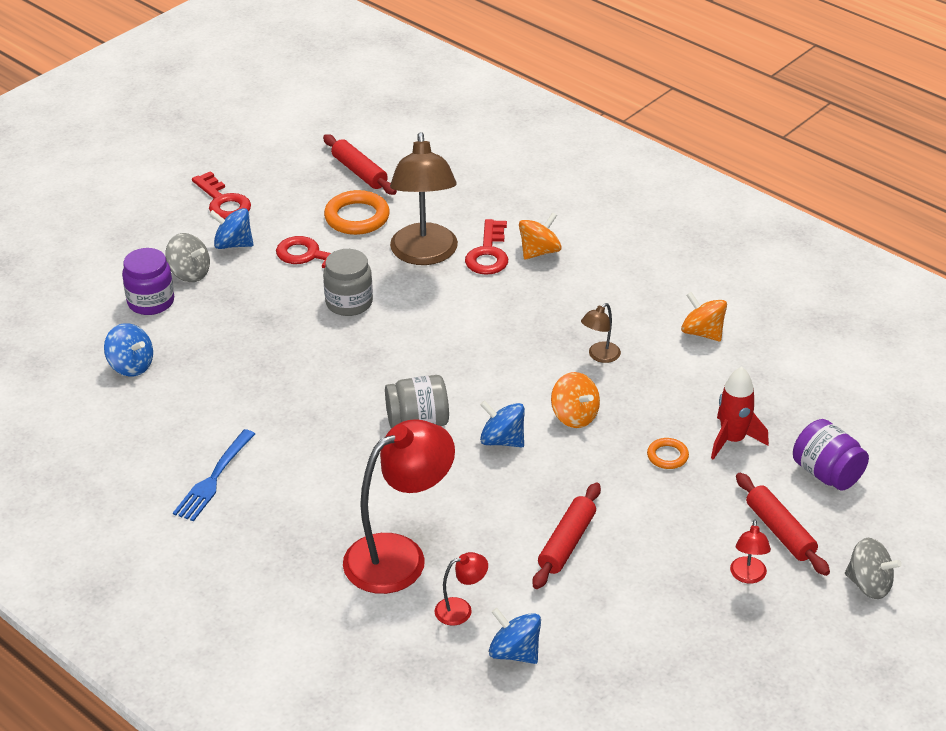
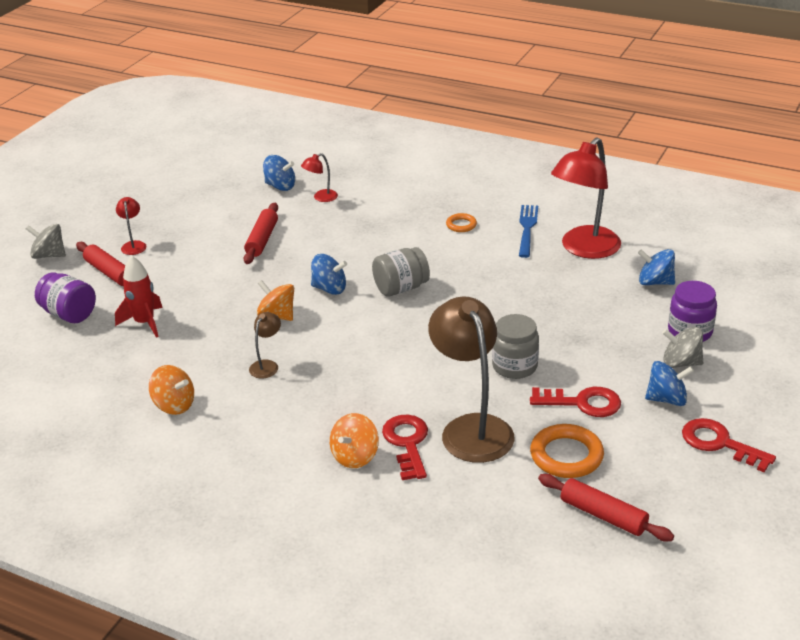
camera: 165 degrees right, 5 degrees down
red lamp [343,419,455,594] -> red lamp moved to [551,137,621,259]
orange ring [647,438,689,469] -> orange ring moved to [446,213,477,232]

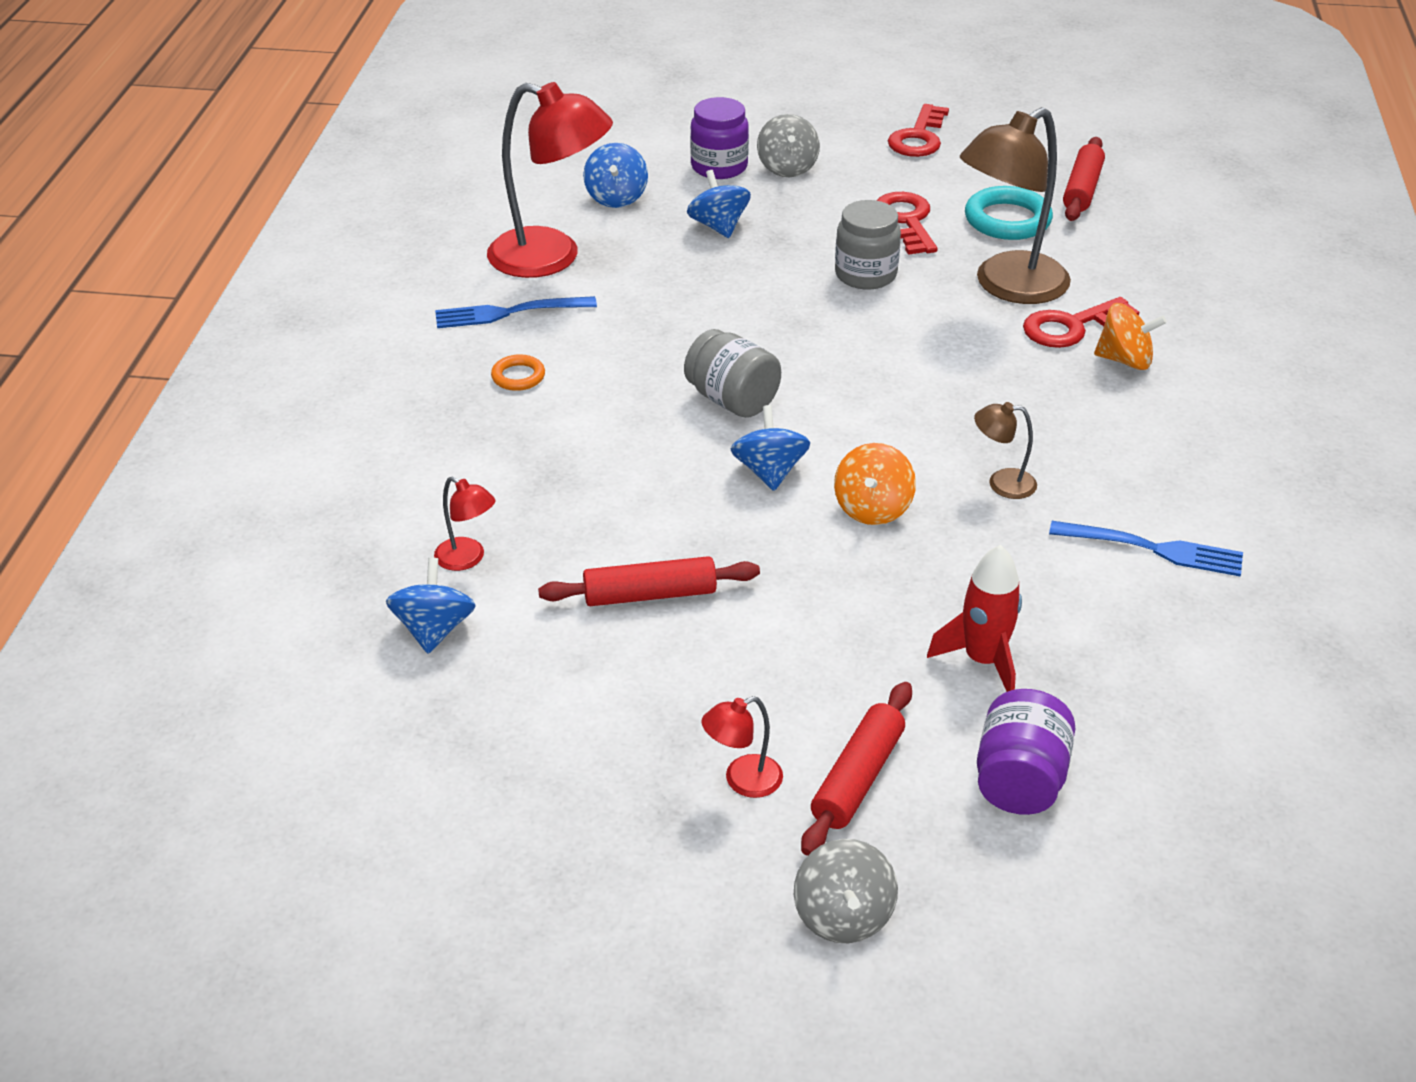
camera: 110 degrees left, 5 degrees up
orange spinning top [149,365,194,415] -> blue fork [1049,521,1243,576]
orange ring [530,424,604,478] -> turquoise ring [965,186,1053,240]
blue spinning top [645,361,694,406] -> blue spinning top moved to [687,170,751,238]

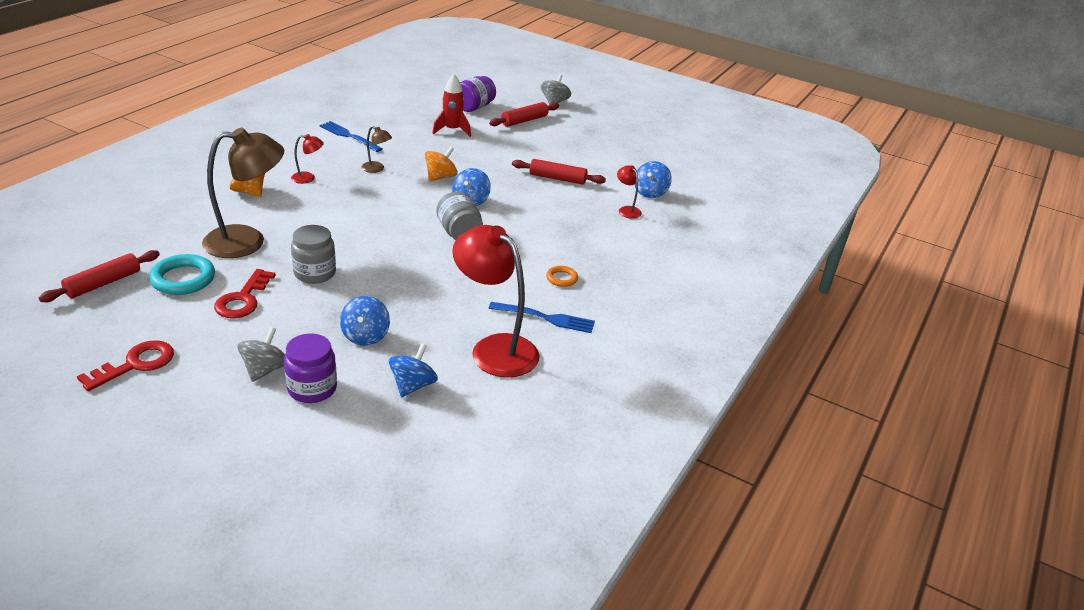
camera: 160 degrees left, 5 degrees down
red lamp [702,696,783,798] -> red lamp moved to [291,134,324,184]
red key [1023,297,1139,348] -> none

